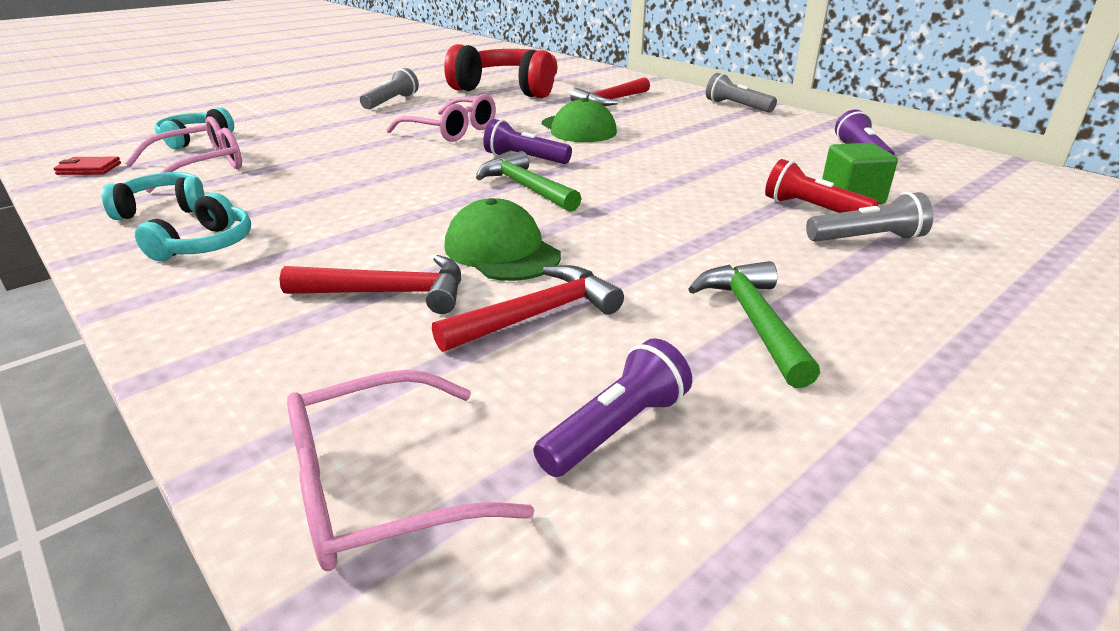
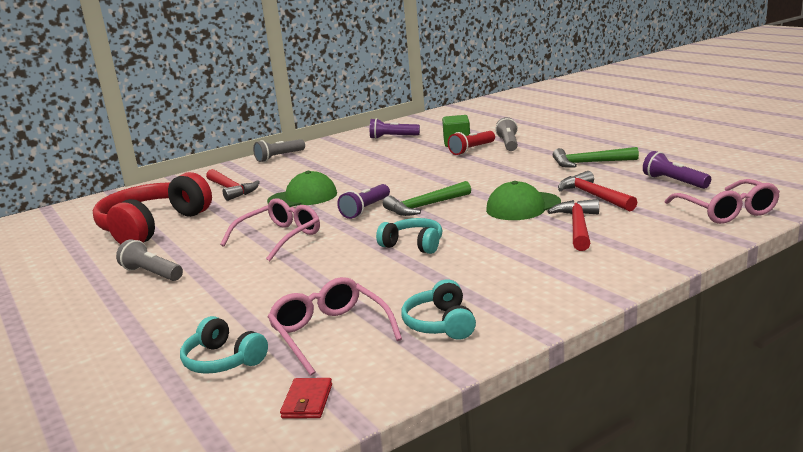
camera: 80 degrees left, 10 degrees down
turquoise headphones [135,193,251,261] -> turquoise headphones moved to [376,218,442,254]

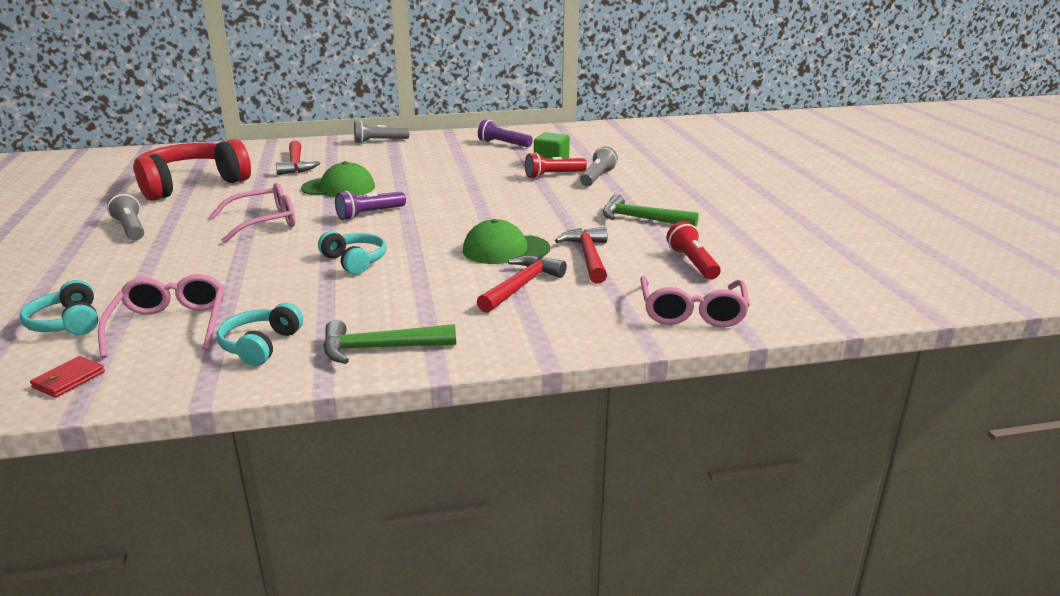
camera: 20 degrees right, 5 degrees up
green hammer [383,181,471,216] -> green hammer moved to [323,320,456,364]
purple flashlight [643,151,711,189] -> red flashlight [666,221,721,280]

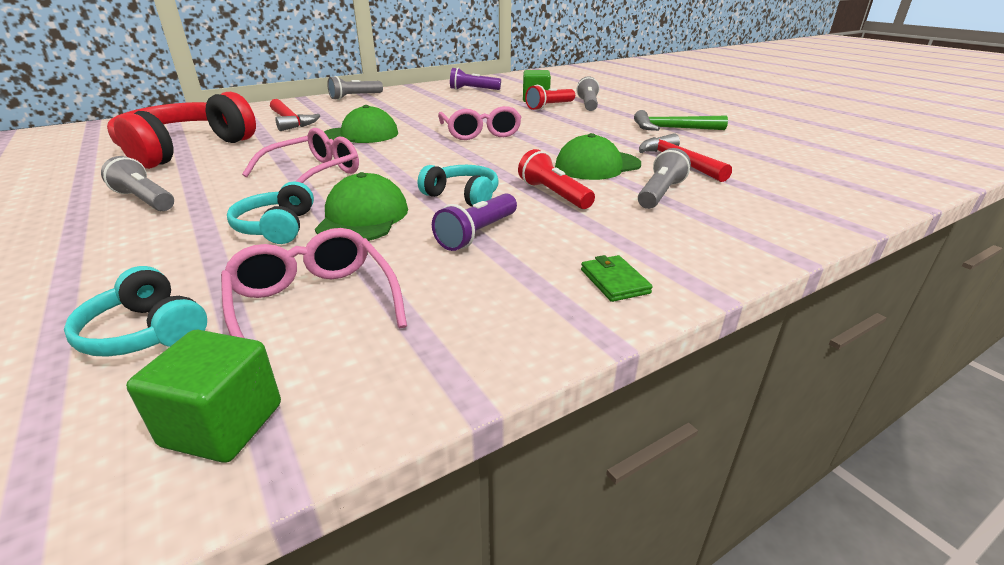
camera: 20 degrees left, 5 degrees up
red wallet [30,356,105,398] -> green cube [126,330,281,463]
turquoise headphones [217,303,303,366] -> turquoise headphones moved to [227,181,314,244]
green hammer [323,320,456,364] -> green wallet [581,255,653,302]
purple flashlight [335,191,406,220] -> purple flashlight moved to [432,193,517,251]
red hammer [477,255,567,313] -> grey flashlight [638,148,691,209]
pink glasses [640,276,750,327] -> pink glasses moved to [438,106,522,140]
red flashlight [666,221,721,280] -> red flashlight moved to [518,149,595,209]
none -> green cap [315,172,408,241]

